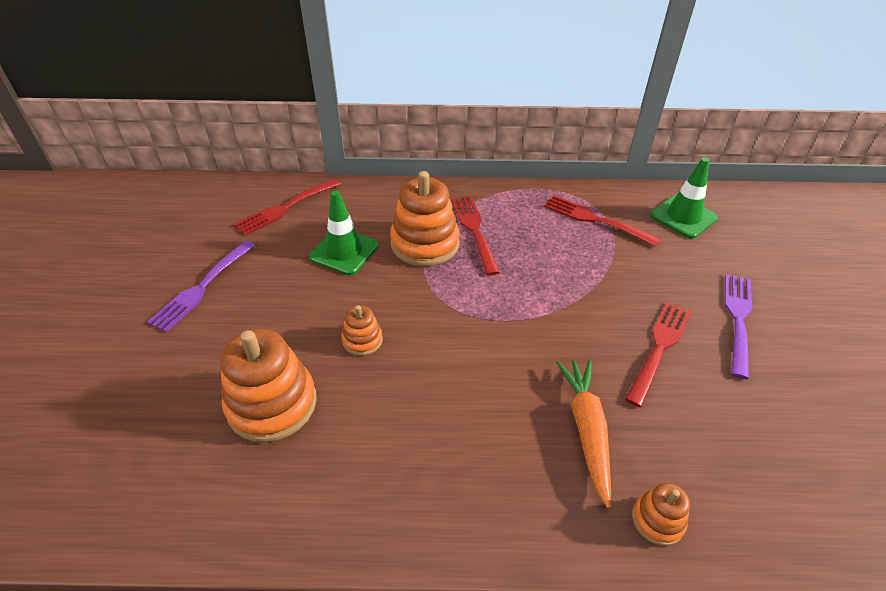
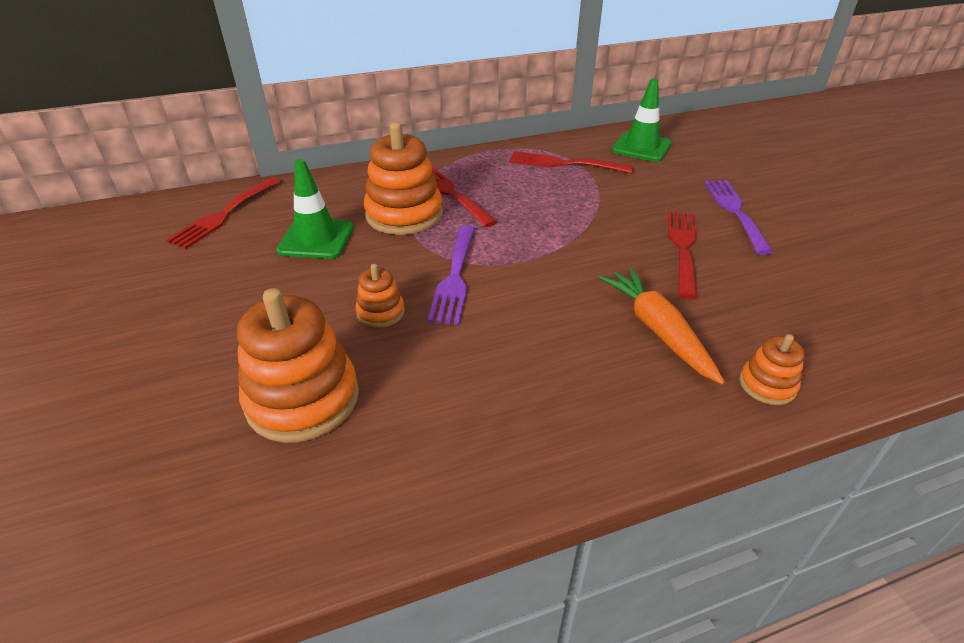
camera: 20 degrees left, 5 degrees down
purple fork [147,241,256,332] -> purple fork moved to [428,225,475,325]

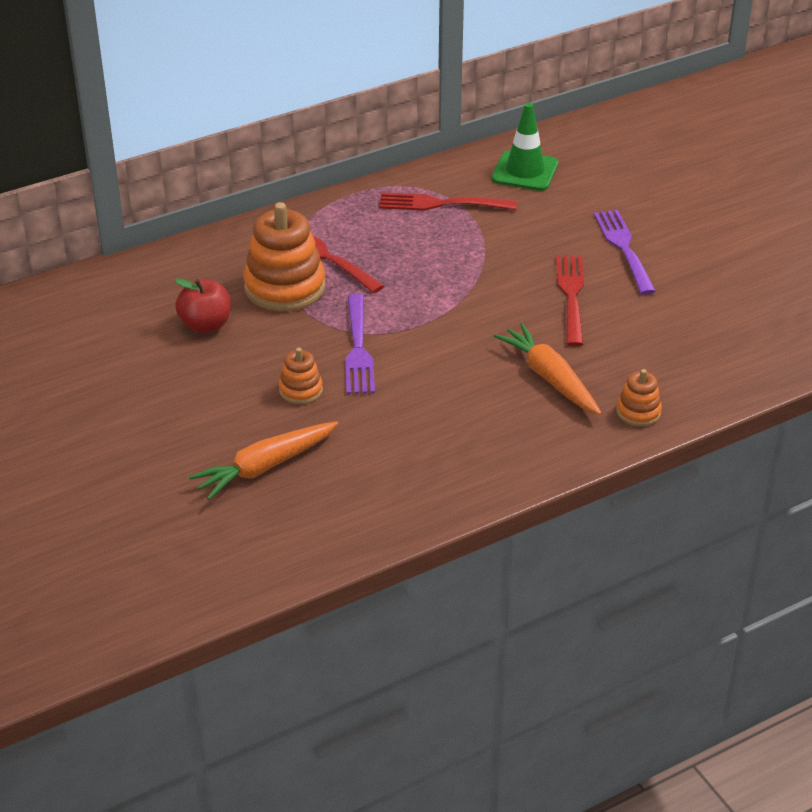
camera: 10 degrees left, 0 degrees up
red fork [166,177,281,249] -> none
orange stacking toy [237,288,359,443] -> orange carrot [189,421,338,500]
green traffic cone [276,159,354,259] -> red apple [175,278,231,333]

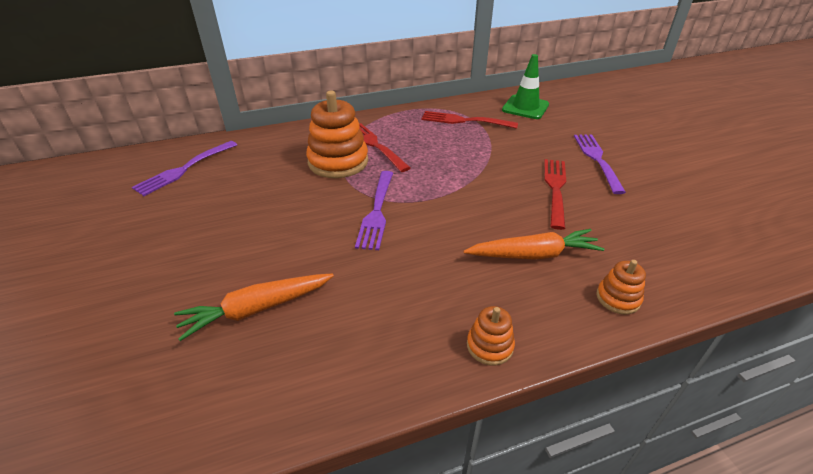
camera: 10 degrees right, 0 degrees up
red apple [175,278,231,333] -> none
orange stacking toy [279,348,323,405] -> orange stacking toy moved to [467,306,515,366]
orange carrot [494,323,602,415] -> orange carrot turned 105 degrees clockwise [463,229,604,260]
none -> purple fork [132,141,237,196]

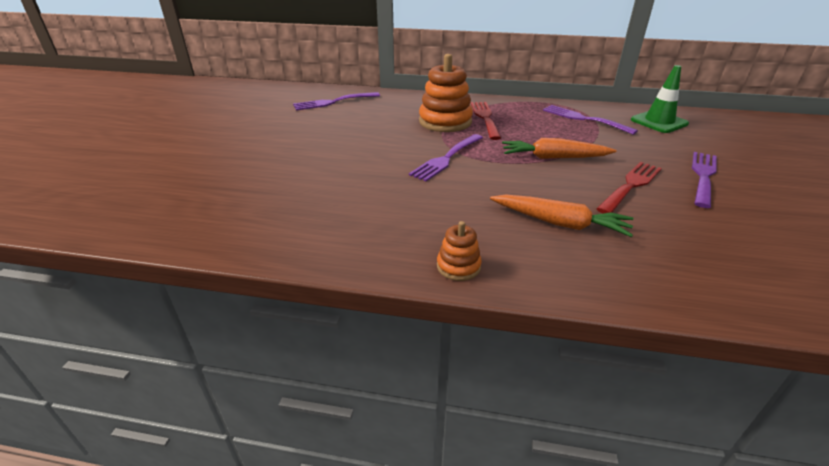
camera: 30 degrees right, 5 degrees down
orange carrot [174,273,334,341] -> orange carrot moved to [502,138,617,159]
red fork [421,111,518,129] -> purple fork [543,105,638,135]
orange stacking toy [596,260,646,315] -> none

